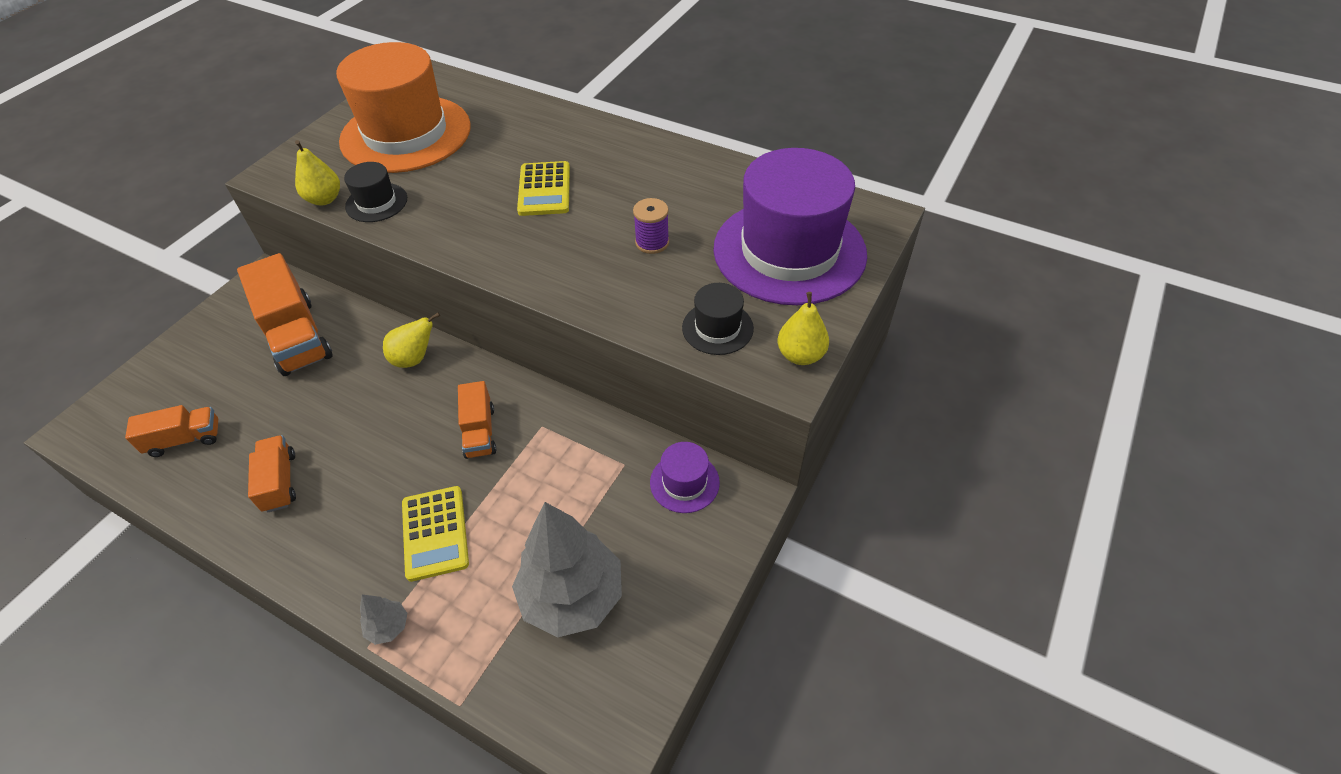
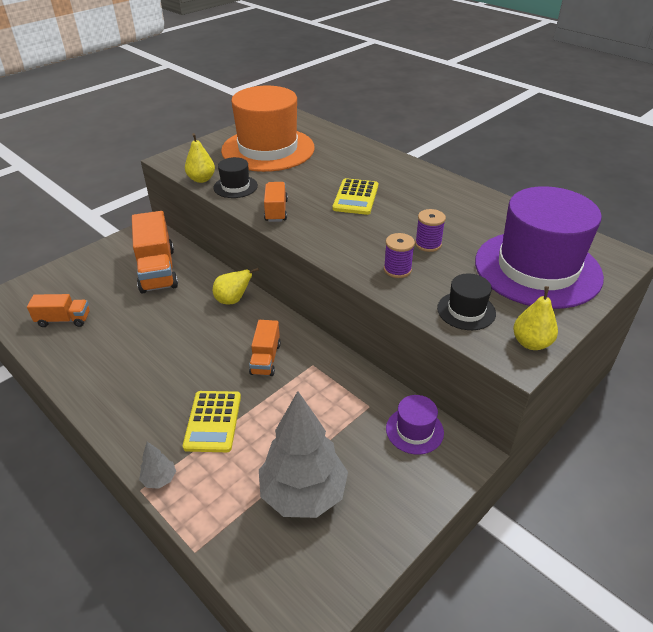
camera: 15 degrees right, 10 degrees down
orange truck [248,435,296,512] -> orange truck moved to [264,182,288,222]
none -> purple spool [384,233,415,278]

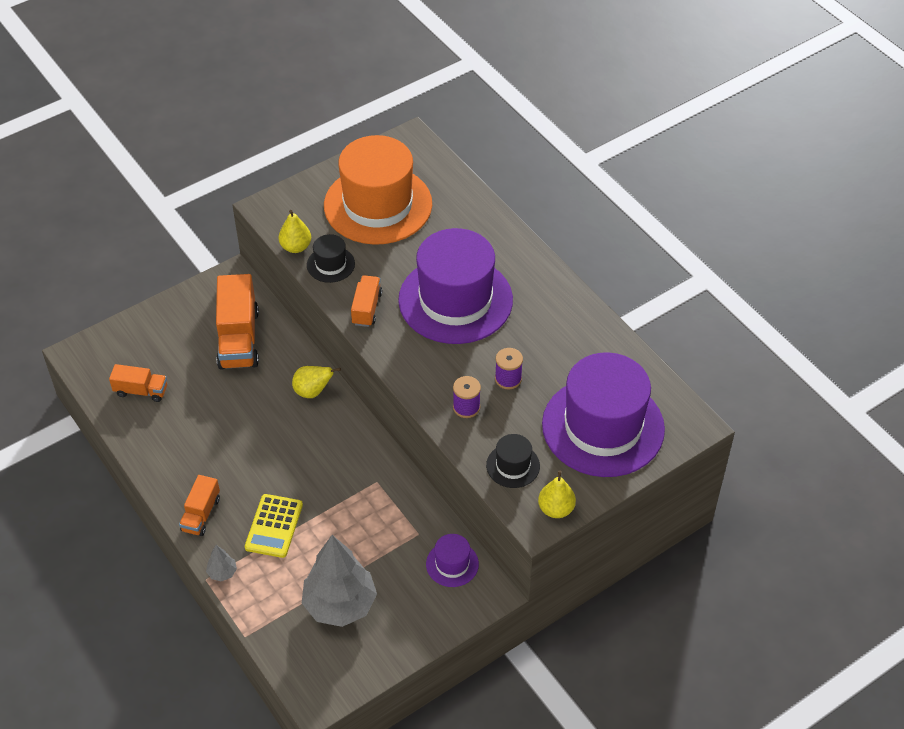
camera: 10 degrees right, 10 degrees up
orange truck [249,320,281,376] -> orange truck moved to [179,475,220,536]
yellow calculator [333,178,378,215] -> purple hat [398,228,513,344]

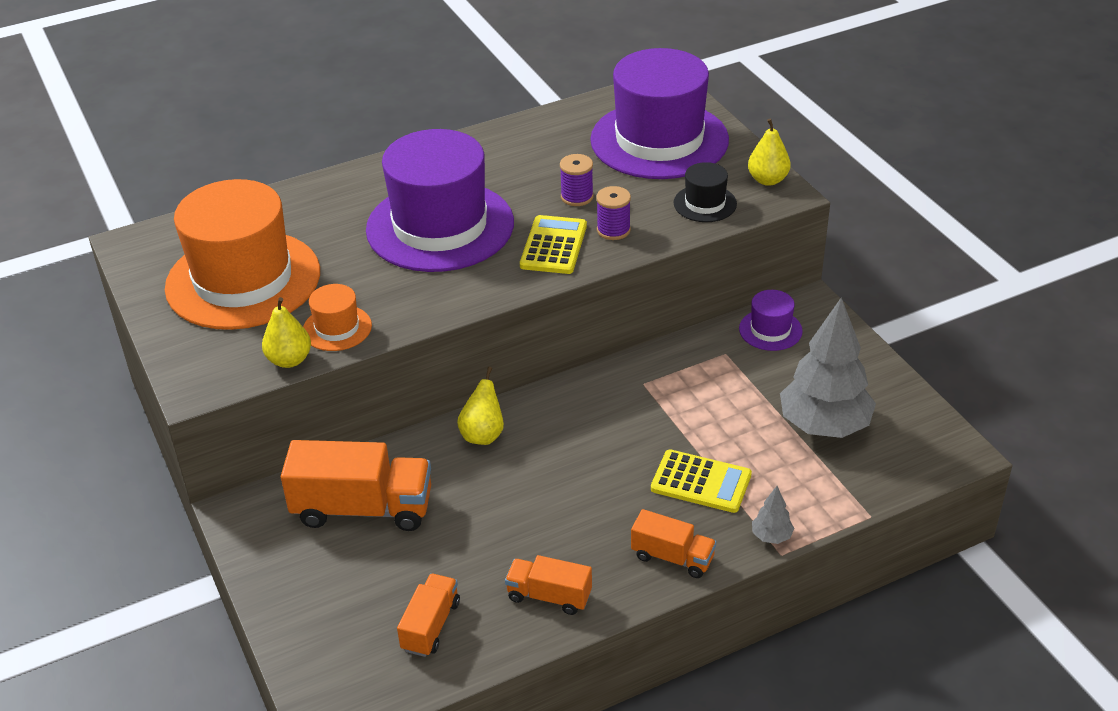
camera: 80 degrees left, 10 degrees down
black hat [307,234,355,283] -> orange hat [303,284,372,351]
orange truck [351,275,382,327] -> orange truck moved to [505,555,592,615]
none -> yellow calculator [520,215,587,274]

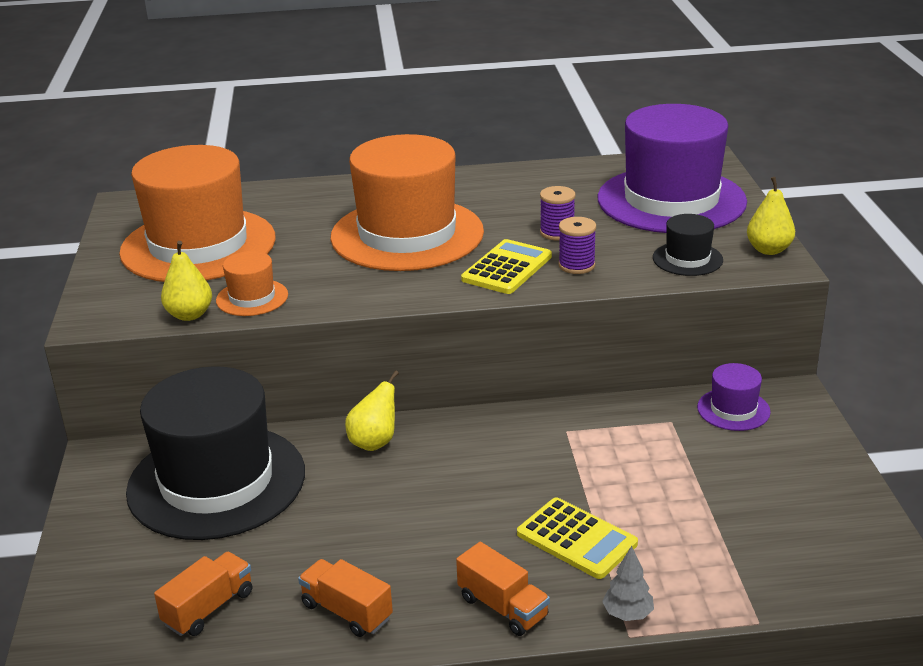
camera: 20 degrees right, 10 degrees down
orange truck [281,440,431,531] -> black hat [126,366,305,540]
purple hat [366,129,514,272] -> orange hat [330,134,484,271]
grey tree [780,297,876,438] -> none

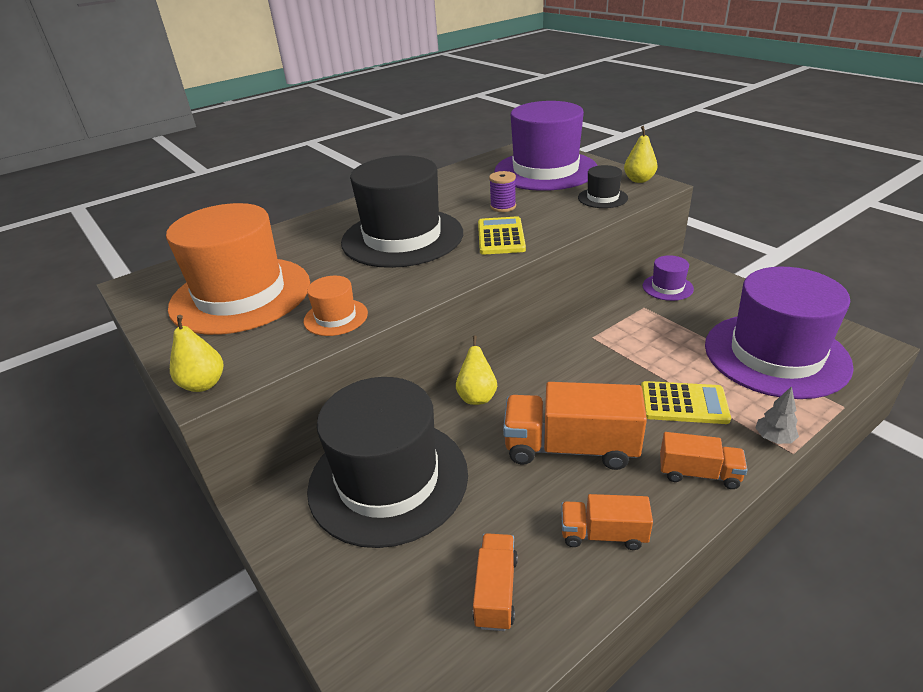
camera: 30 degrees left, 5 degrees up
yellow pear [161,241,212,321] -> yellow pear moved to [170,315,223,392]
orange hat [330,134,484,271] -> black hat [341,156,463,268]
purple spool [558,217,596,274] -> none
none -> orange truck [503,382,647,470]
none -> purple hat [705,267,854,399]

